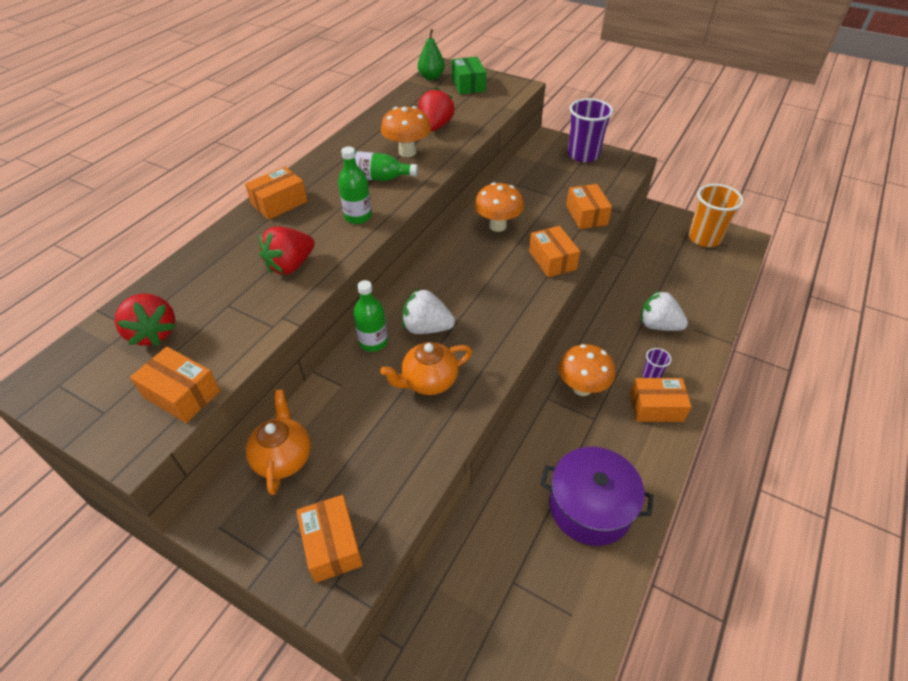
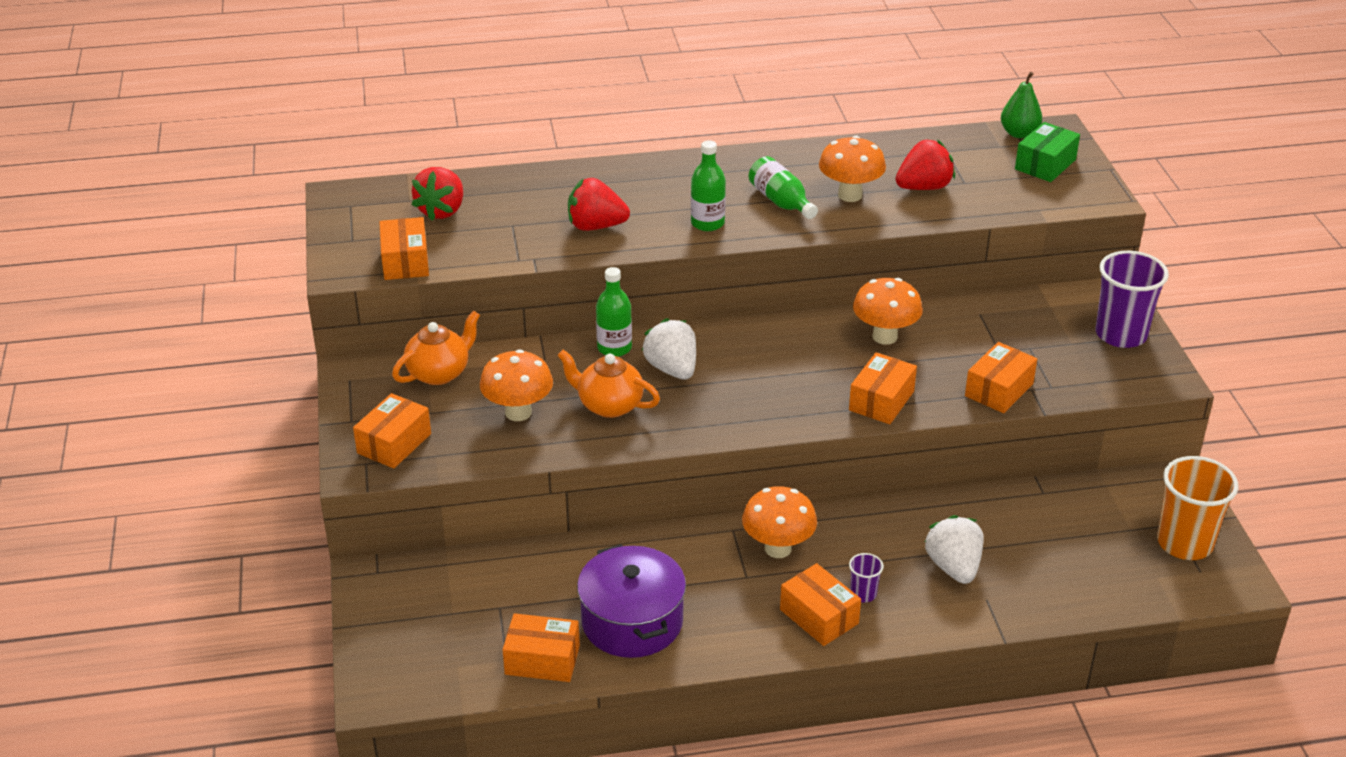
camera: 50 degrees right, 10 degrees down
orange box [245,166,307,220] -> orange box moved to [502,613,580,682]
none -> orange mushroom [480,349,553,421]

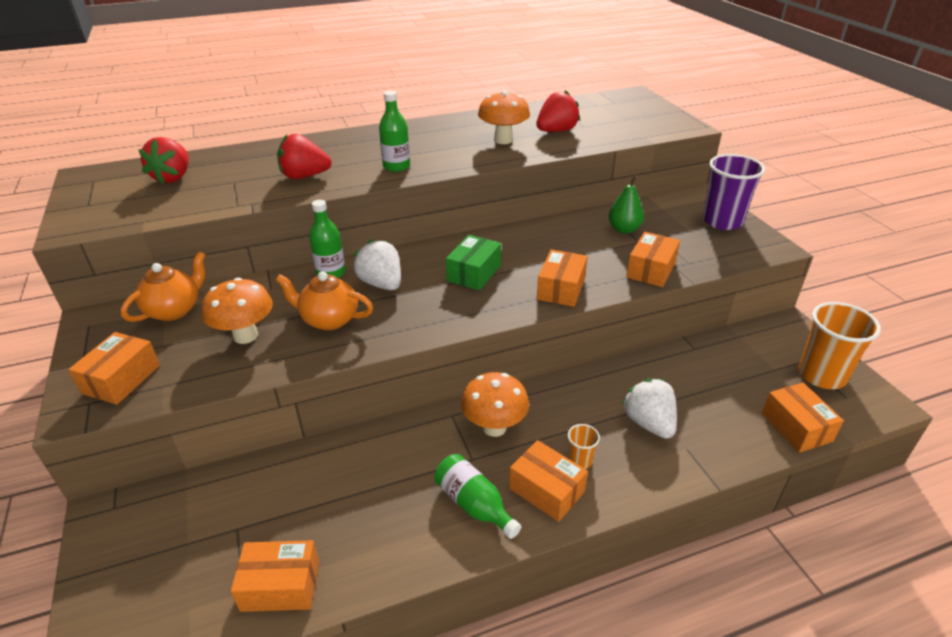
camera: 10 degrees left, 0 degrees up
orange box [379,217,429,280] -> orange box moved to [762,382,844,453]
purple pot [577,544,686,658] -> none
green bottle [749,156,818,219] -> green bottle moved to [434,454,521,539]
purple cup [849,553,884,602] -> orange cup [568,424,600,469]
orange mushroom [853,278,923,345] -> none
green pear [1001,72,1042,138] -> green pear moved to [608,175,644,234]
green box [1015,122,1080,182] -> green box moved to [446,235,501,290]

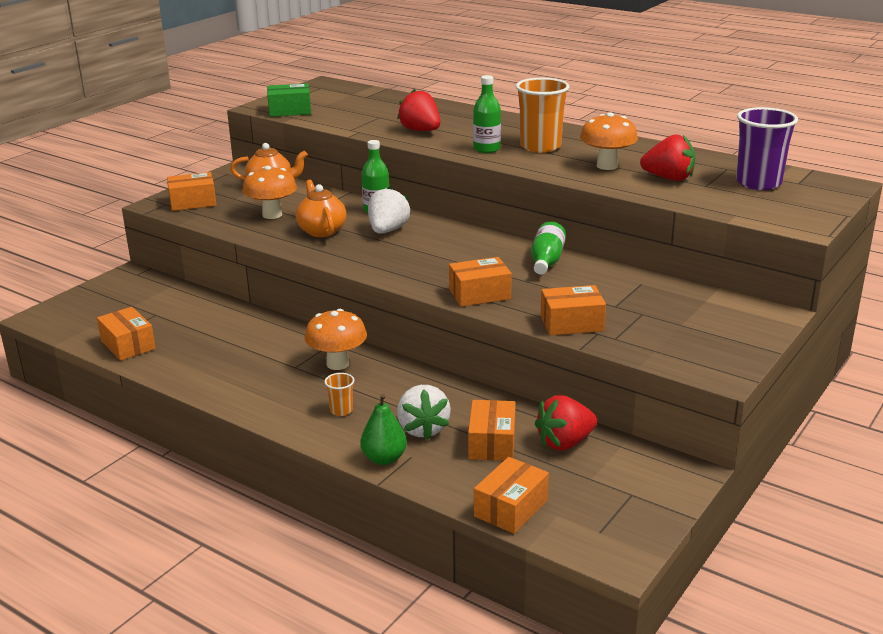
camera: 55 degrees right, 10 degrees down
red strawberry [138,137,189,184] -> red strawberry moved to [535,395,597,451]
green bottle [434,454,521,539] -> green bottle moved to [531,221,566,275]
green box [446,235,501,290] -> green box moved to [267,83,311,117]
orange box [509,440,588,522] -> orange box moved to [468,400,516,461]
green pear [608,175,644,234] -> green pear moved to [360,394,407,465]
white strawberry [622,378,677,439] -> white strawberry turned 135 degrees clockwise [397,385,451,440]
purple cup [703,154,765,230] -> purple cup moved to [736,107,798,190]
orange cup [798,302,881,389] -> orange cup moved to [516,78,569,153]

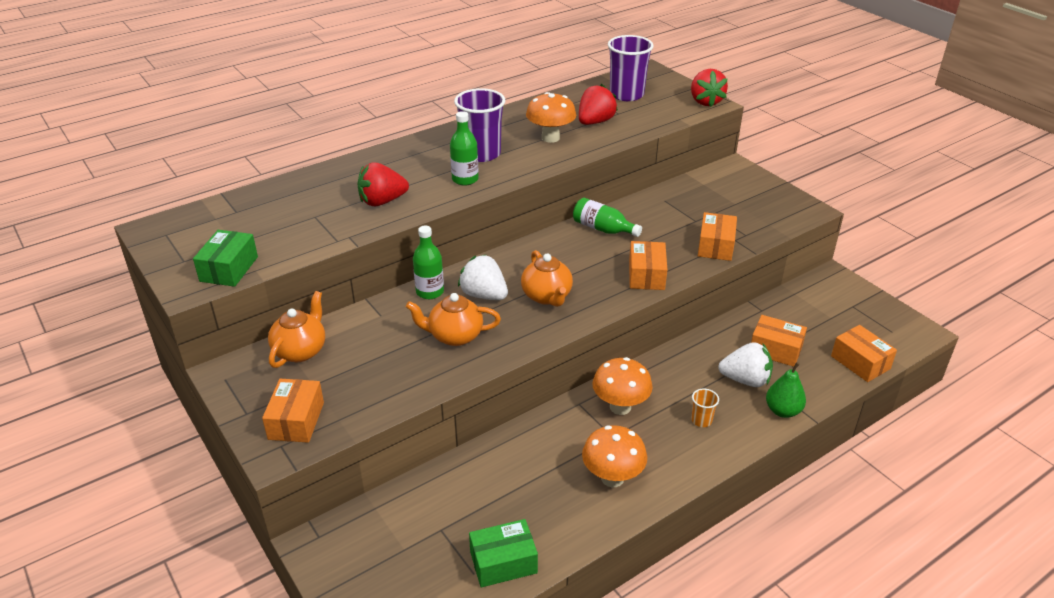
camera: 70 degrees left, 10 degrees up
orange box [97,307,156,361] -> green box [469,519,538,587]
orange mushroom [242,166,297,219] -> orange mushroom moved to [582,425,647,487]
orange cup [516,78,569,153] -> purple cup [454,88,505,162]
red strawberry [535,395,597,451] -> red strawberry moved to [691,69,728,107]
none -> orange teapot [521,250,573,307]

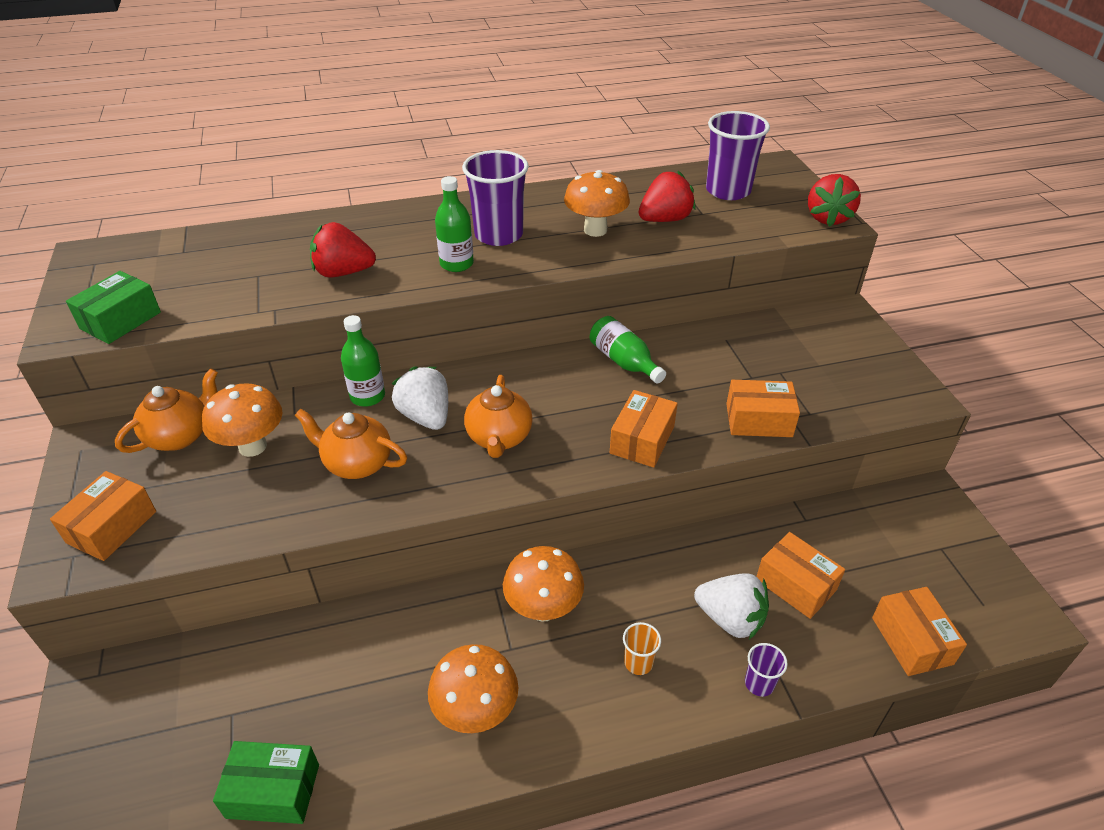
camera: 20 degrees right, 5 degrees up
orange box [698,212,737,261] -> orange box turned 60 degrees clockwise [726,380,800,437]
green pear [766,362,806,418] -> purple cup [745,643,788,697]
none -> orange mushroom [202,383,283,457]

